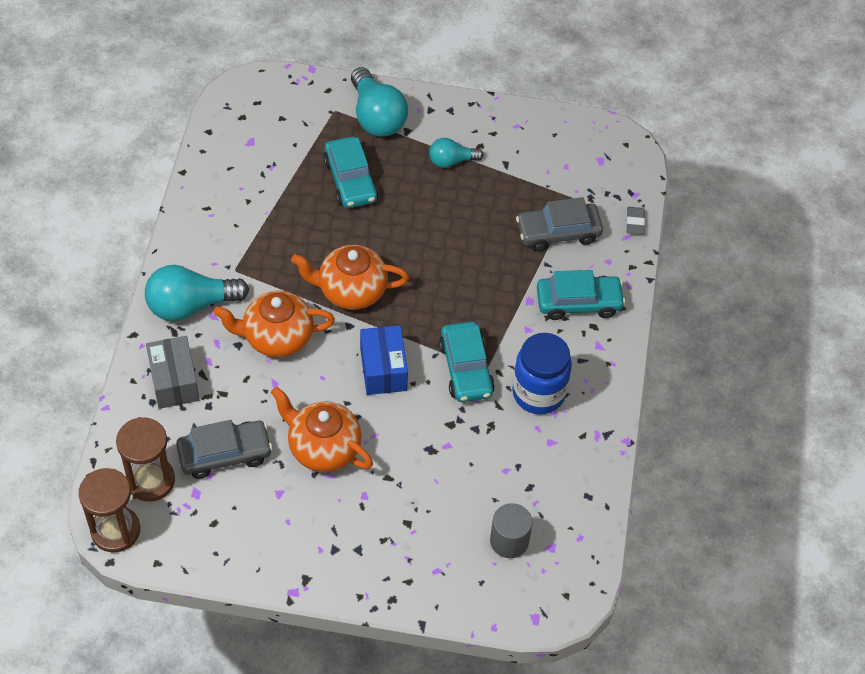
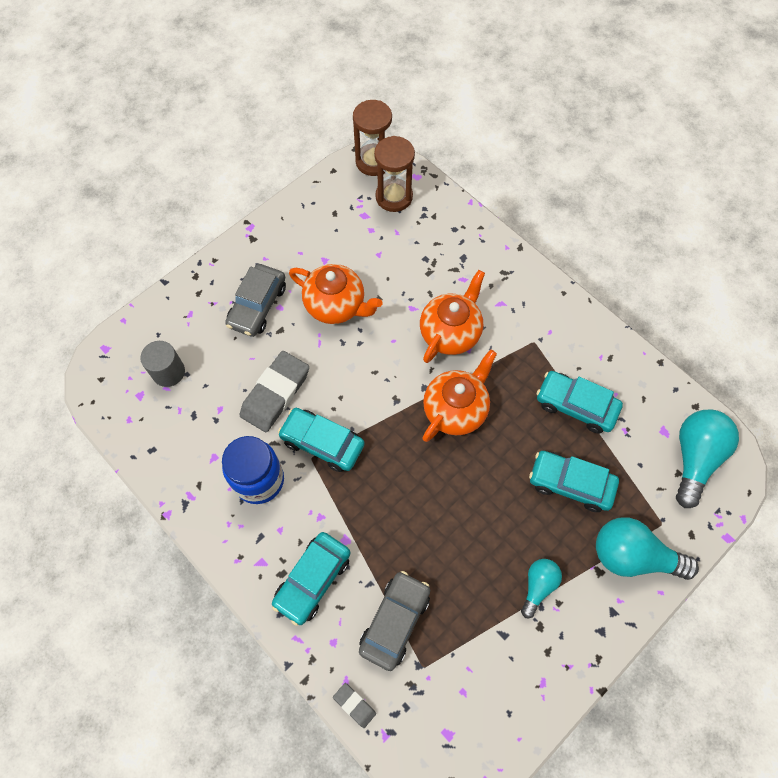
camera: 130 degrees right, 10 degrees up
turquoise light bulb [145,265,249,321] -> turquoise light bulb moved to [676,410,739,508]
grey box [146,336,199,409] -> none
grey car [176,420,272,479] -> grey car moved to [225,264,286,337]
orange teapot [271,387,373,472] -> orange teapot turned 45 degrees clockwise [289,264,383,324]
blue box [360,325,408,395] -> none
none -> grey eraser [240,351,309,432]
none -> turquoise car [537,371,623,434]

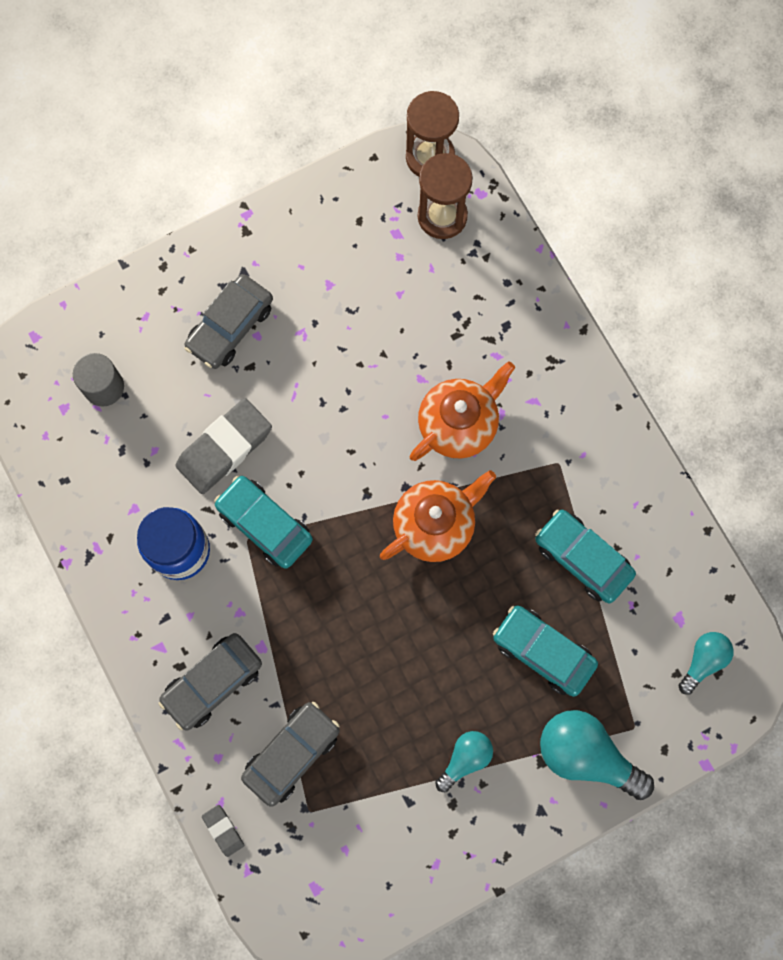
camera: 15 degrees right, 10 degrees up
turquoise car [272,532,350,626] -> grey car [159,633,262,730]
orange teapot [289,264,383,324] -> none
turquoise light bulb [676,410,739,508] -> turquoise light bulb [678,632,734,695], size x0.57

